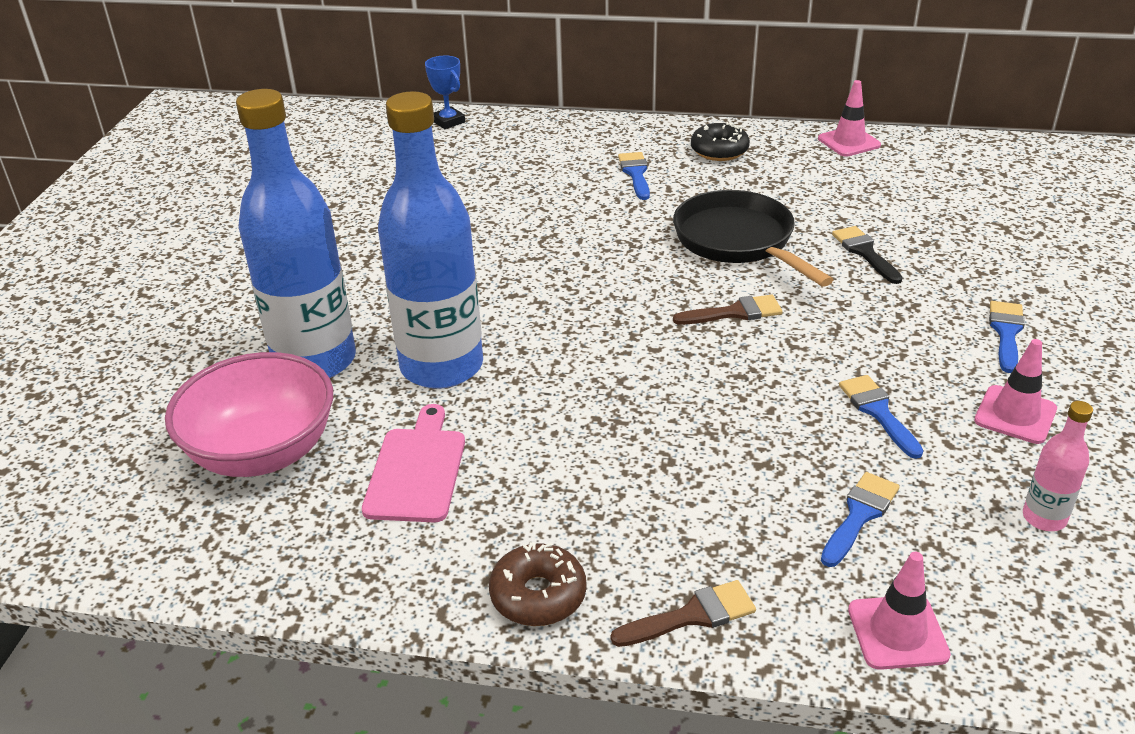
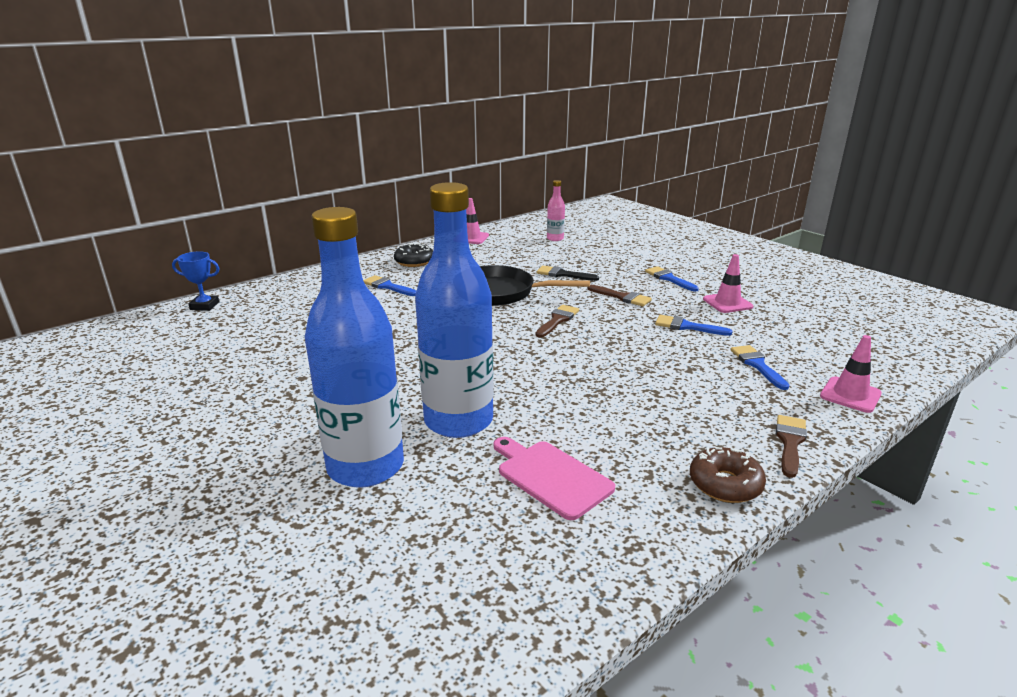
camera: 50 degrees left, 10 degrees down
pink bowl [165,352,333,477] -> none
pink bottle [1023,401,1093,531] -> pink bottle moved to [547,180,565,241]
none -> brown brush [588,285,652,306]

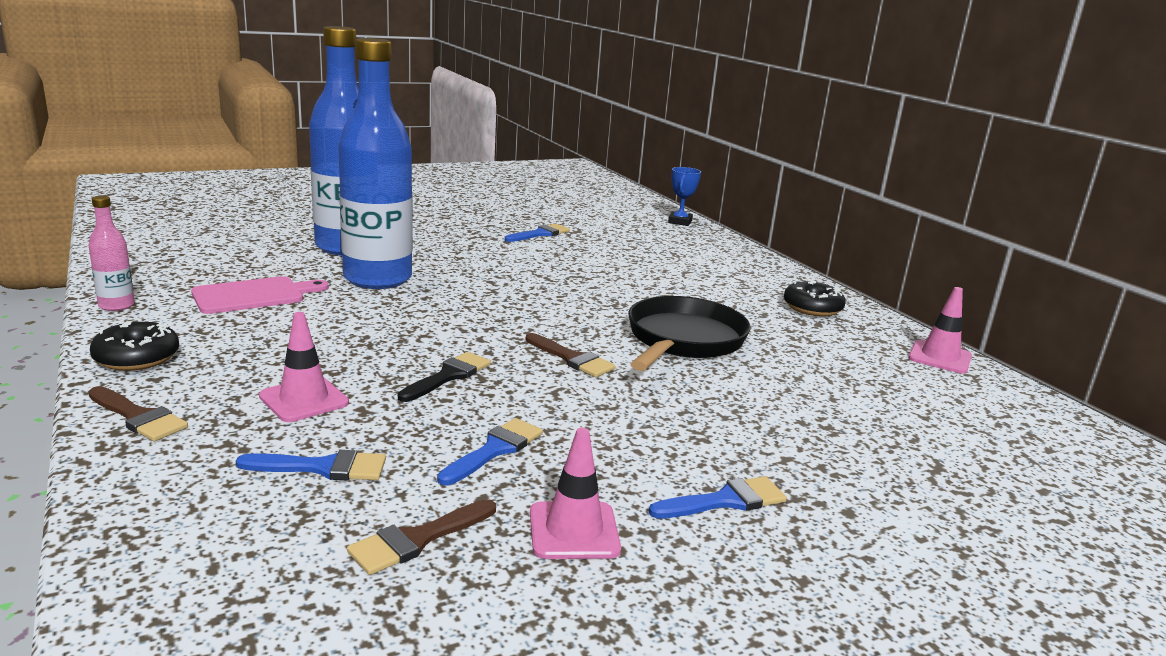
camera: 100 degrees right, 5 degrees down
blue brush [363,275,416,296] -> blue brush moved to [505,224,570,242]
black brush [537,265,599,281] -> black brush moved to [398,352,491,402]
pink bottle [547,180,565,241] -> pink bottle moved to [88,196,135,311]
brown brush [588,285,652,306] -> brown brush moved to [347,499,496,575]
brown donut [690,447,766,503] -> black donut [90,321,179,371]
pink traffic cone [820,335,882,413] -> pink traffic cone moved to [259,312,349,422]

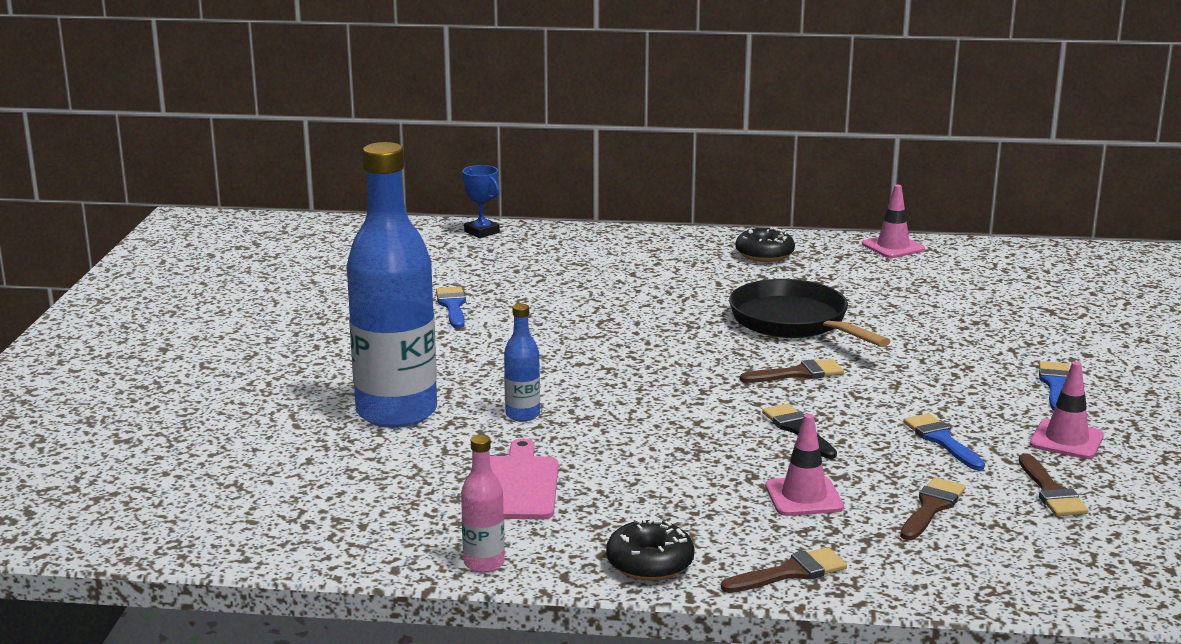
camera: 55 degrees left, 0 degrees up
blue brush [236,450,386,480] -> brown brush [900,477,966,540]
blue bottle [338,38,413,289] -> blue bottle [504,304,540,422], size x0.43

